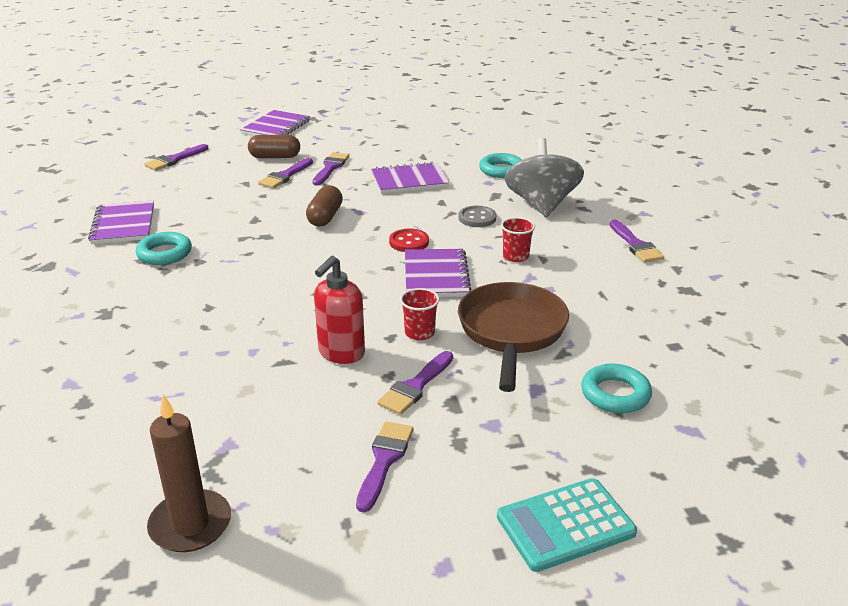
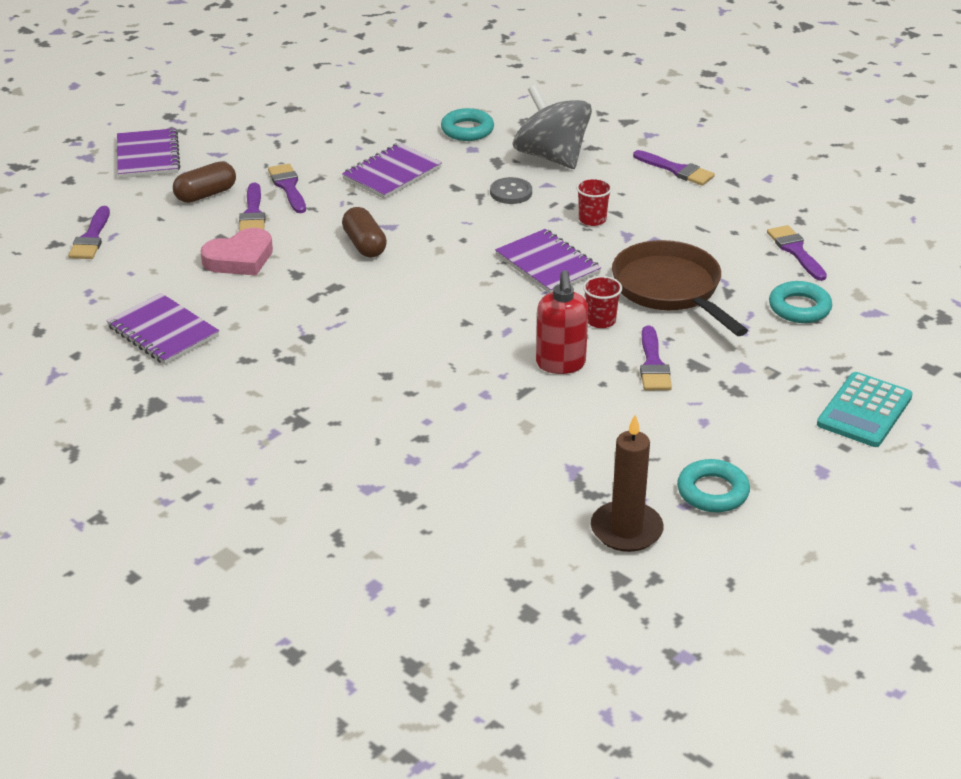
camera: 35 degrees left, 5 degrees up
turquoise ring [136,232,192,265] -> turquoise ring moved to [677,459,750,512]
purple brush [356,421,414,512] -> purple brush moved to [767,225,827,281]
red button [389,229,429,252] -> none
none -> pink heart [200,228,273,276]

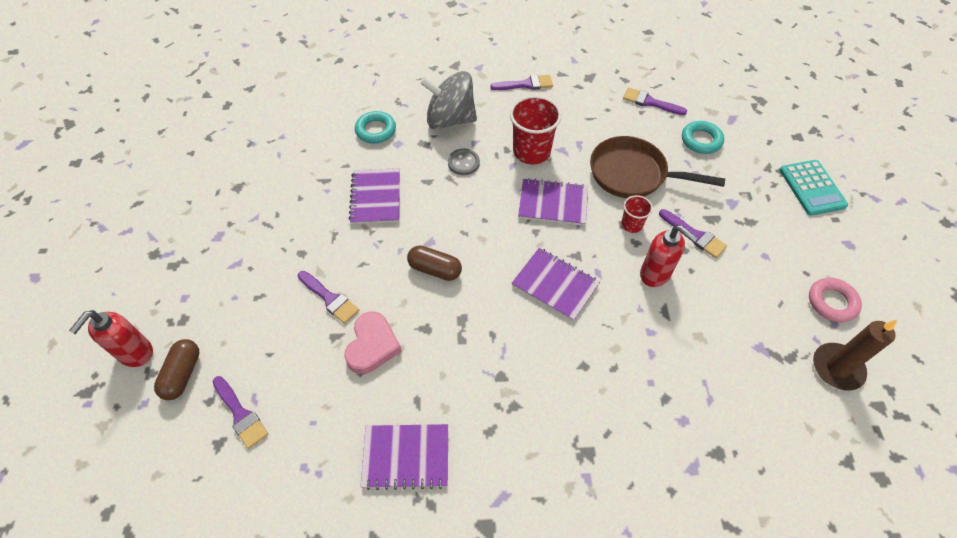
camera: 45 degrees left, 20 degrees up
purple notebook [117,128,180,178] -> purple notebook moved to [512,248,600,321]
brown capsule [173,161,236,203] -> brown capsule moved to [154,339,200,400]
purple brush [268,164,306,213] -> none
red cup [576,178,612,226] -> red cup [510,96,562,165], size x1.88
turquoise ring [677,459,750,512] -> pink ring [809,278,862,322]
none -> red soap dispenser [69,310,153,367]

